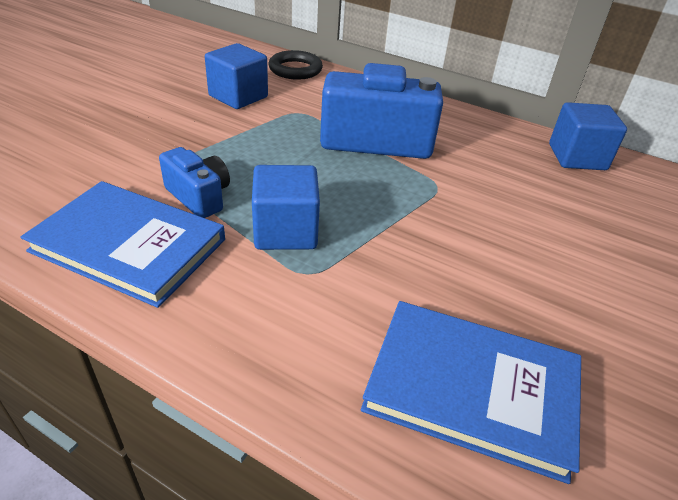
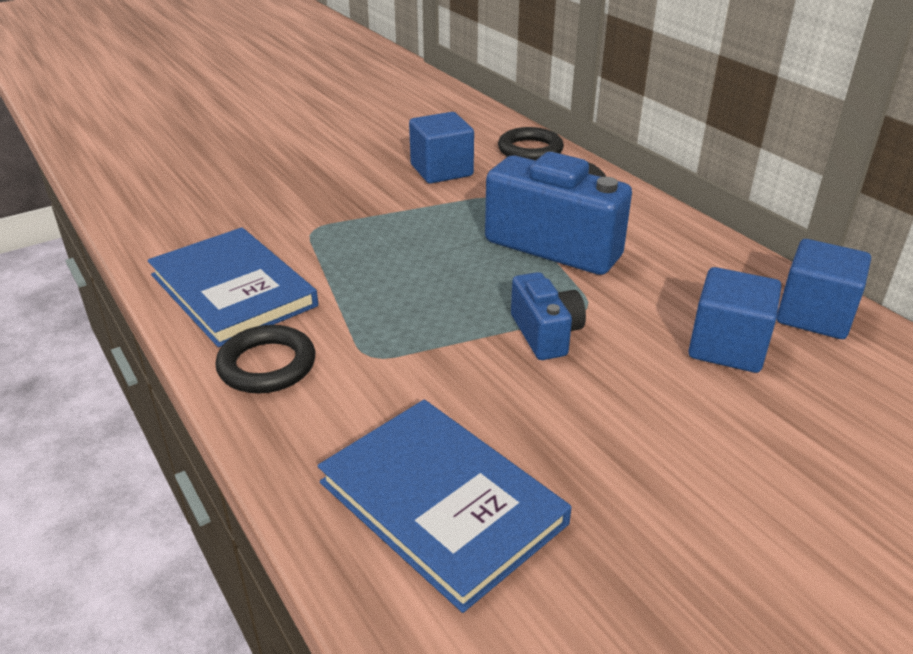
camera: 30 degrees right, 5 degrees down
blue camera [159,147,230,218] -> blue camera moved to [511,272,586,360]
blue cube [252,165,320,250] -> blue cube moved to [688,267,782,373]
none -> black ring [215,325,316,394]

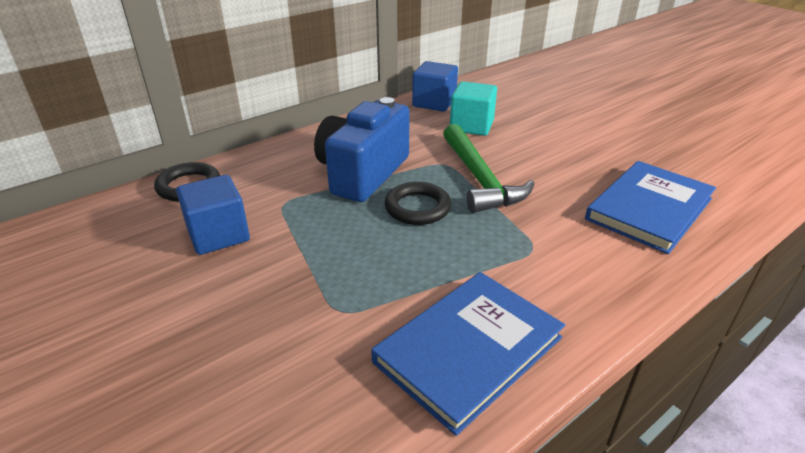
camera: 95 degrees left, 0 degrees up
black ring [215,325,316,394] -> black ring moved to [385,182,451,225]
blue camera [511,272,586,360] -> green hammer [443,124,535,213]
blue cube [688,267,782,373] -> turquoise cube [450,81,497,136]

